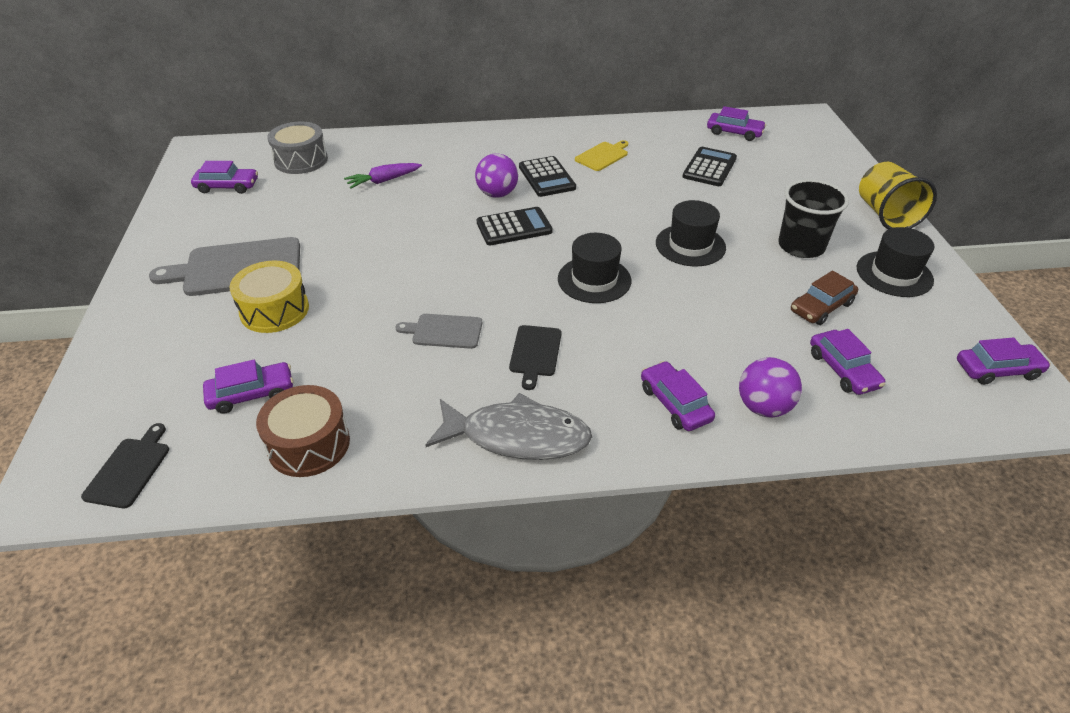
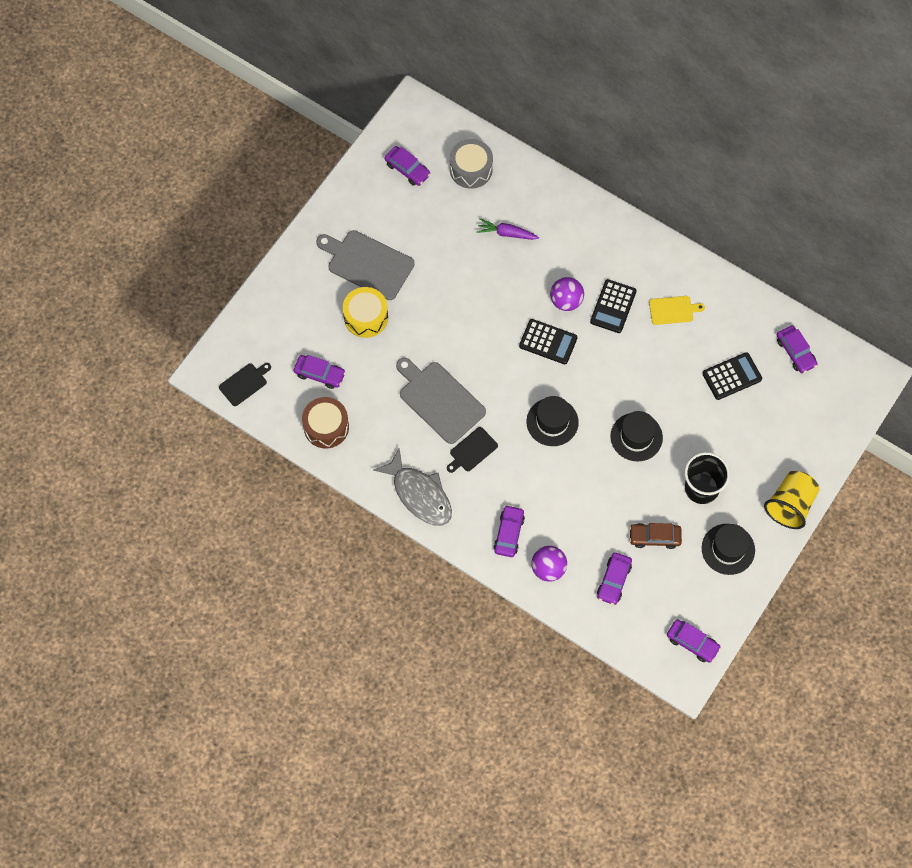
camera: 40 degrees right, 25 degrees up
grey cutting board [395,314,482,349] -> grey cutting board [396,358,486,444], size x1.84

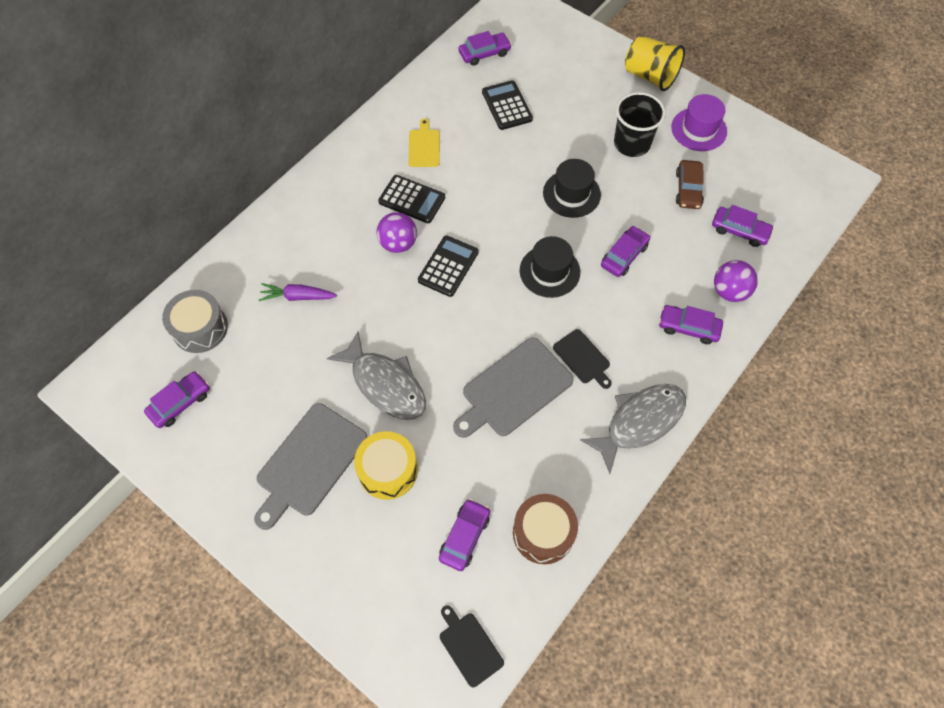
camera: 85 degrees left, 5 degrees down
purple carrot [476,218,539,240] -> purple carrot turned 75 degrees clockwise [259,283,337,301]
purple car [667,619,721,663] -> purple car moved to [601,226,650,277]
black hat [702,524,755,575] -> purple hat [671,94,727,151]
none -> grey fish [327,331,426,420]

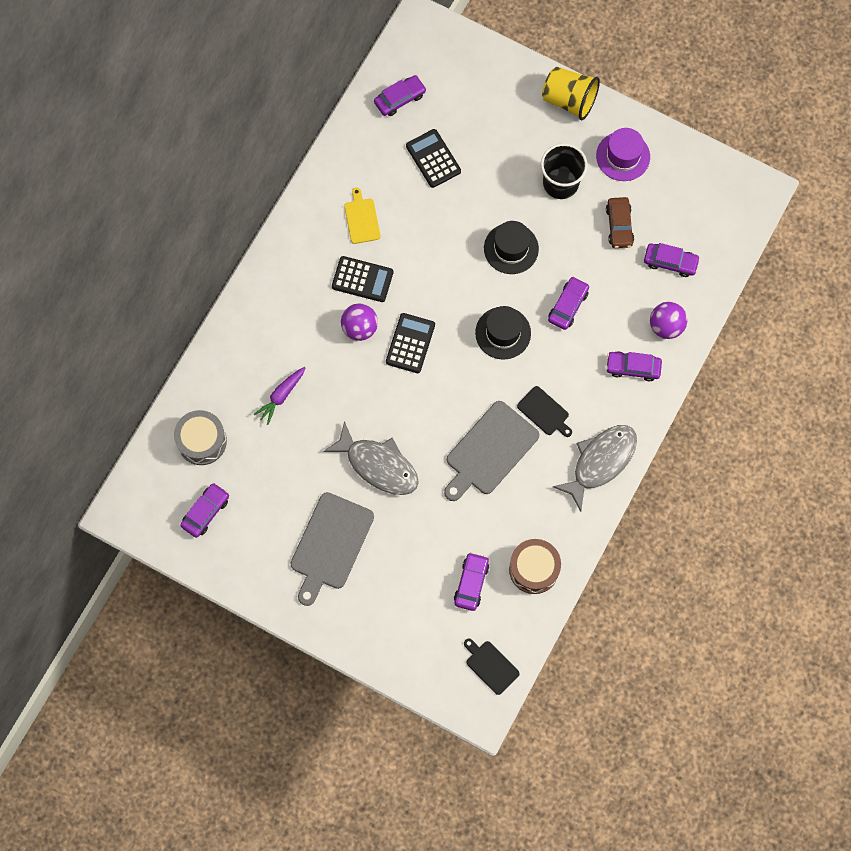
camera: 10 degrees left, 10 degrees up
purple carrot [259,283,337,301] -> purple carrot turned 45 degrees counterclockwise [253,367,306,425]
yellow drum [354,431,418,500] -> none

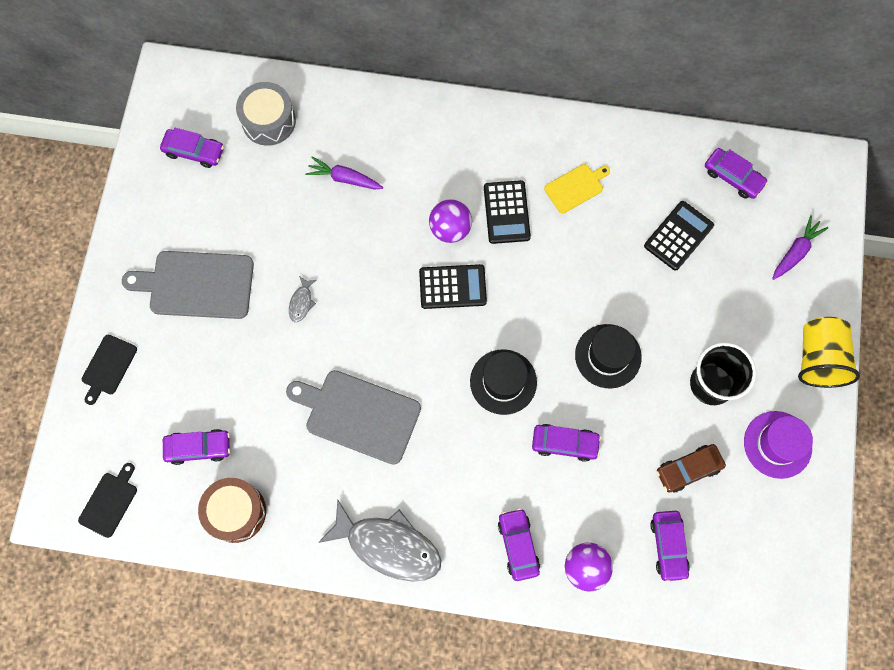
camera: 70 degrees right, 0 degrees up
grey fish [323,421,419,495] -> grey fish [289,276,316,322], size x0.42
black cutting board [517,386,572,437] -> black cutting board moved to [82,335,137,405]
none -> purple carrot [772,215,828,280]

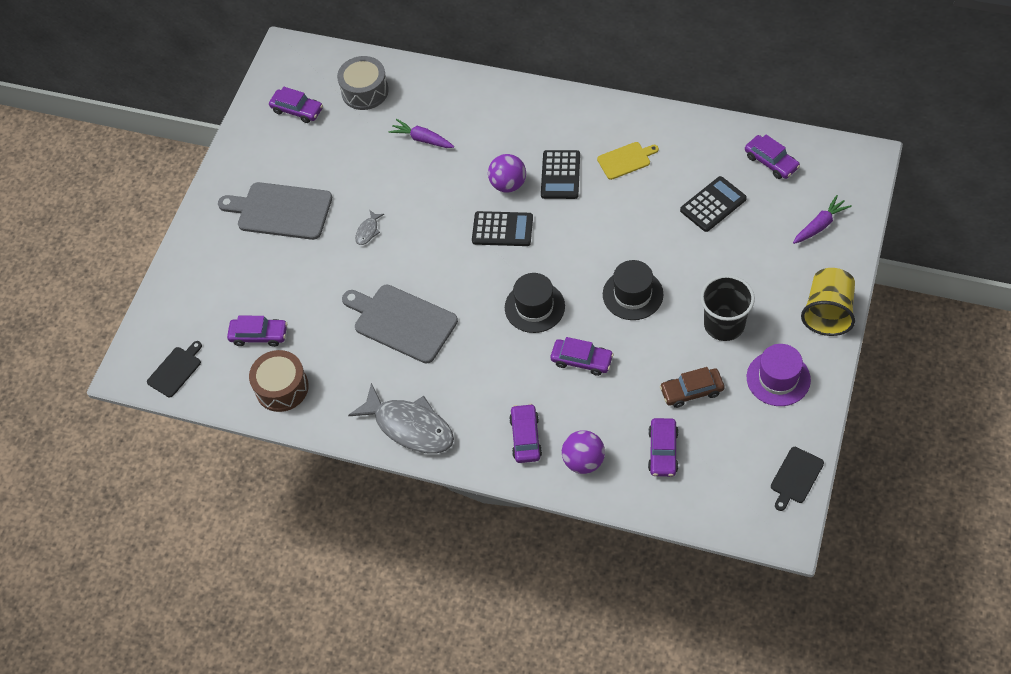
camera: 15 degrees right, 15 degrees down
black cutting board [82,335,137,405] -> black cutting board moved to [771,447,824,511]

